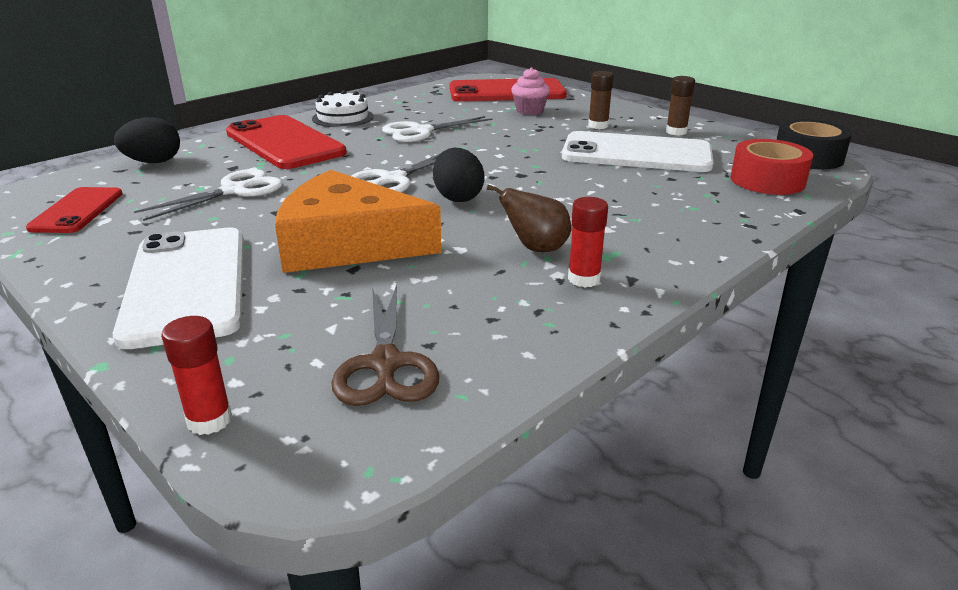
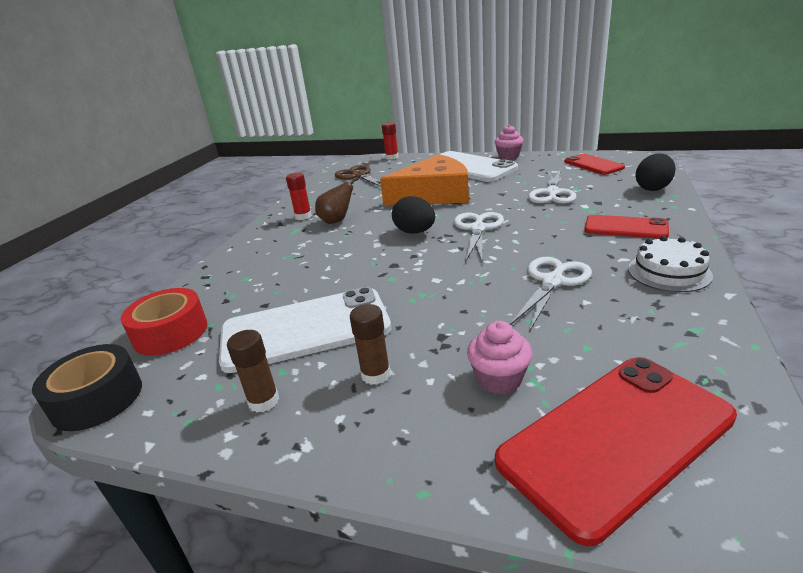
camera: 155 degrees right, 0 degrees up
red phone [226,115,347,169] -> red phone [584,215,669,239], size x0.58
none -> pink cupcake [495,125,524,160]

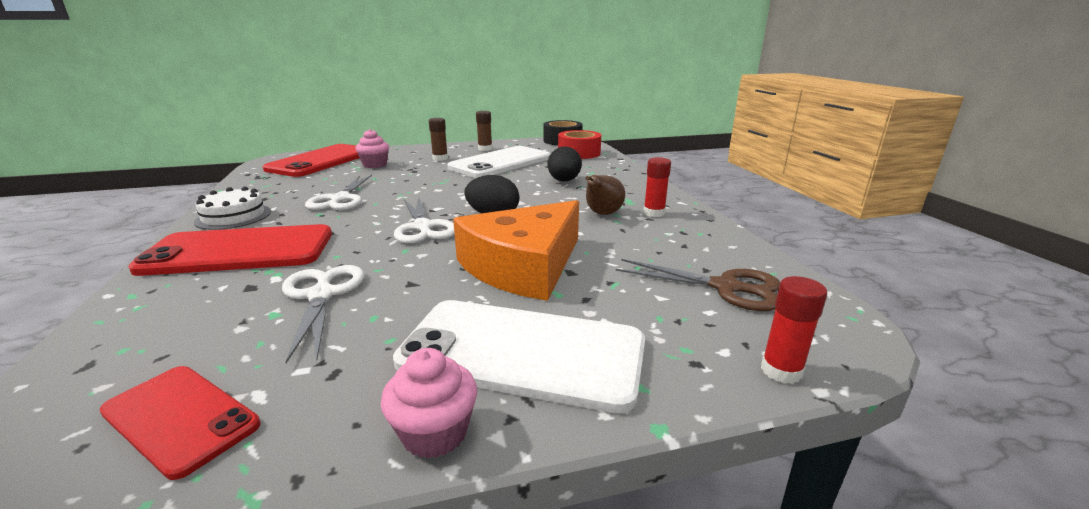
camera: 145 degrees right, 5 degrees down
red phone [584,215,669,239] -> red phone [128,224,332,276], size x1.74
black egg [635,154,676,191] -> black egg moved to [548,146,582,182]

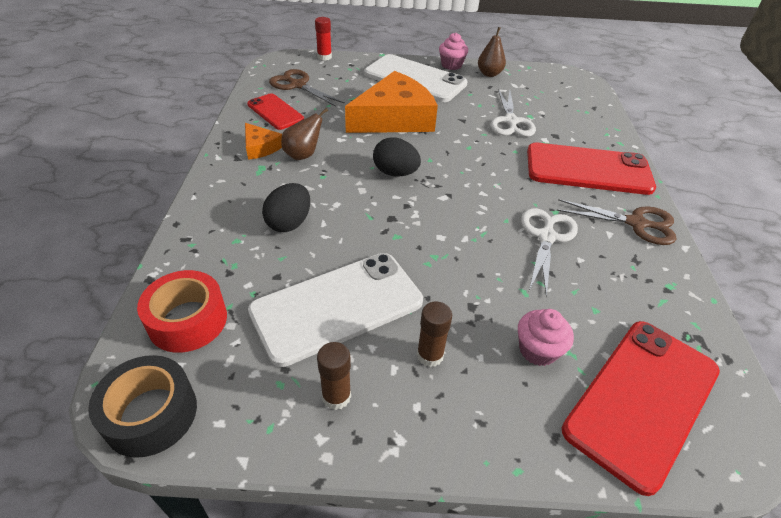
camera: 165 degrees left, 20 degrees up
red phone [99,366,261,480] -> red phone moved to [247,93,304,130]
white cake [194,187,271,230] -> brown scissors [557,199,676,245]
white scissors [394,197,455,243] -> none
red glue stick [643,157,671,217] -> orange cheese [245,123,282,160]
none -> brown pear [478,27,506,77]

